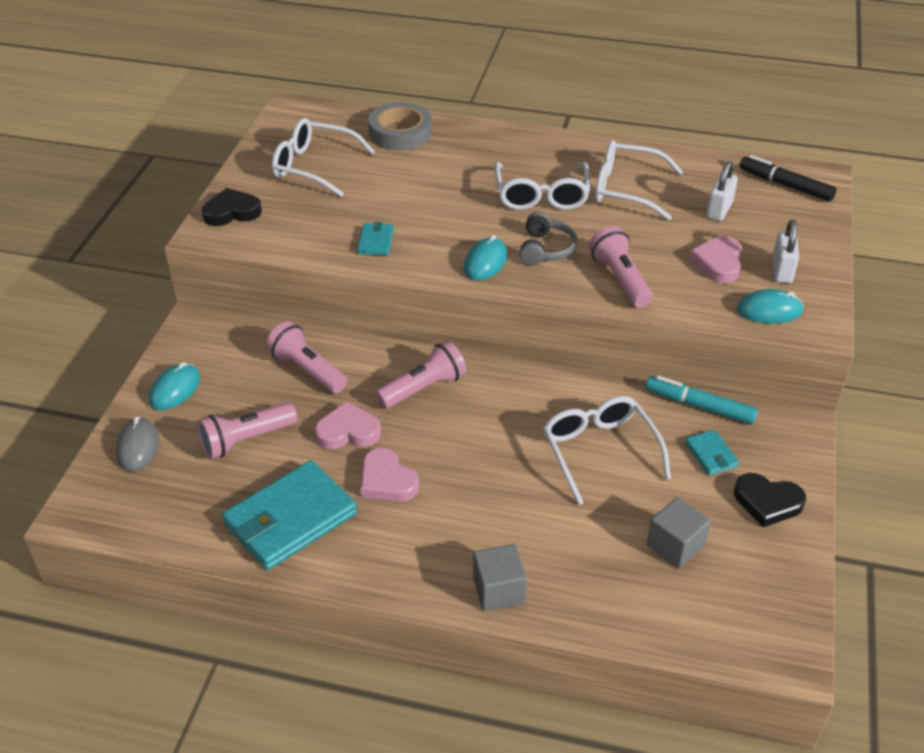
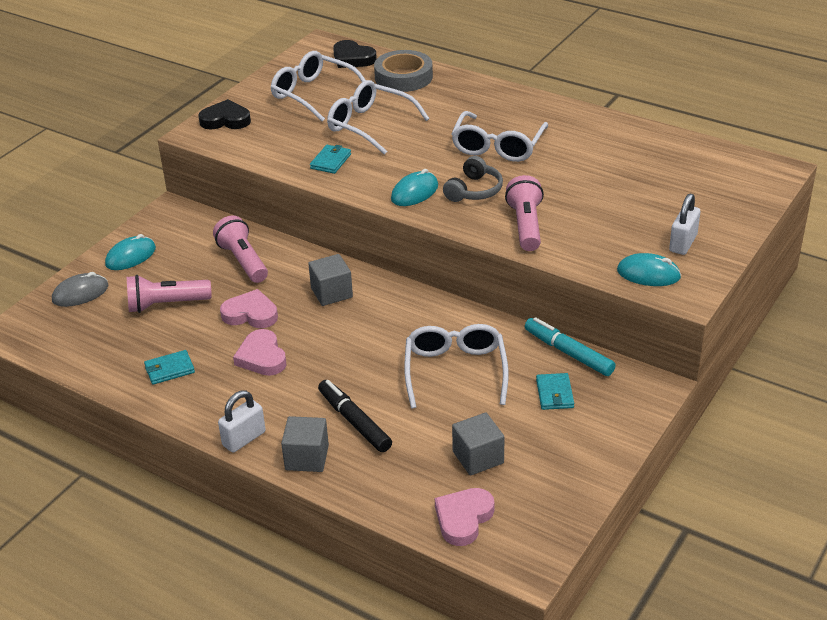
camera: 20 degrees right, 5 degrees down
grey mouse [115,416,159,472] -> grey mouse turned 45 degrees clockwise [52,272,109,307]
turquoise wallet [222,460,357,570] -> turquoise wallet [144,350,195,385], size x0.46
pink flashlight [375,340,467,409] -> grey cube [308,254,353,306]
white glasses [595,140,683,221] -> white glasses moved to [327,80,430,155]
pink heart [689,236,742,283] -> pink heart moved to [435,488,494,546]
white padlock [706,161,738,221] -> white padlock moved to [218,390,266,453]
black heart [734,473,806,527] -> black heart moved to [333,40,377,68]
black marker [739,155,836,201] -> black marker moved to [318,380,392,452]

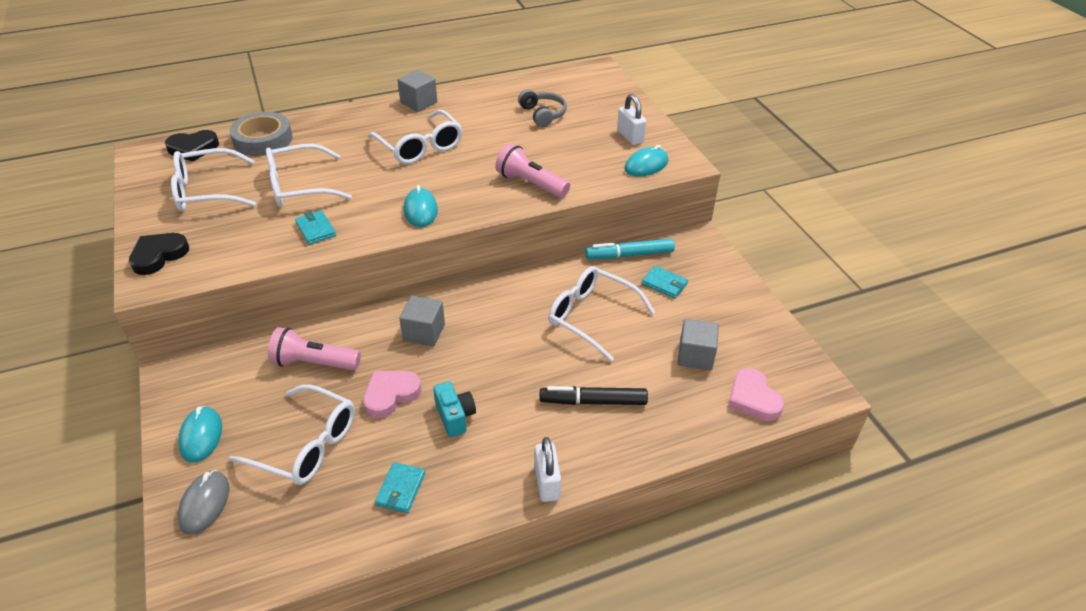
camera: 55 degrees left, 5 degrees up
pink flashlight [127,275,212,313] -> white glasses [228,384,355,485]
pink heart [233,329,287,376] -> turquoise camera [433,381,476,437]
grey cube [281,416,329,472] -> grey cube moved to [398,70,437,112]
grey headphones [443,156,503,202] -> grey headphones moved to [518,89,567,127]

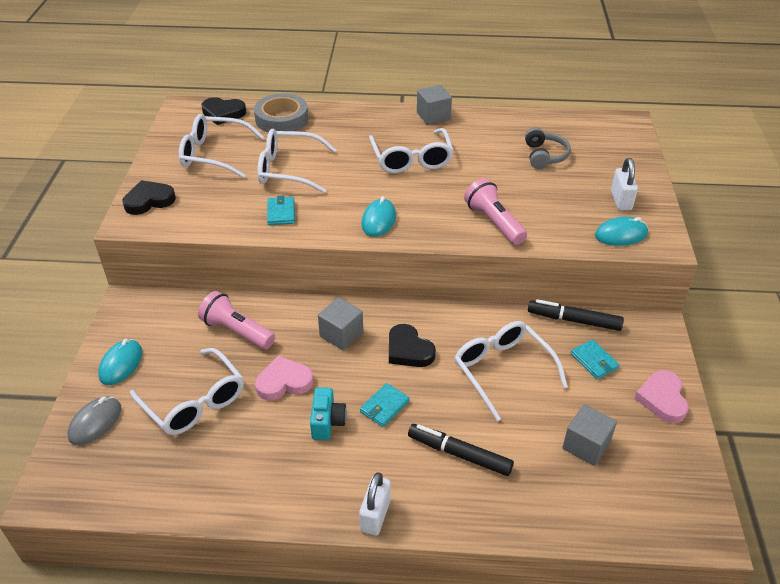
camera: 25 degrees right, 0 degrees up
turquoise wallet [375,462,425,513] -> turquoise wallet moved to [360,383,409,427]
turquoise marker [585,238,675,259] -> black marker [528,299,624,331]
pink heart [728,368,784,421] -> pink heart moved to [634,370,689,423]
none -> black heart [389,324,436,367]

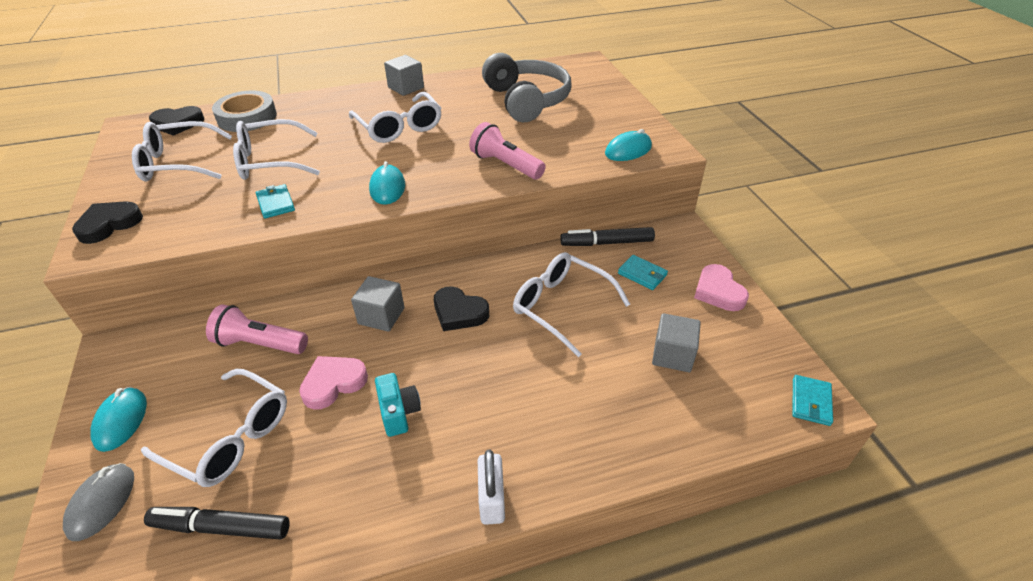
camera: 20 degrees left, 0 degrees up
turquoise wallet [360,383,409,427] -> turquoise wallet moved to [792,375,833,426]
black marker [408,424,514,476] -> black marker moved to [144,507,290,540]
grey headphones [525,127,571,169] -> grey headphones [482,53,572,122], size x1.86
white padlock [611,158,638,210] -> none

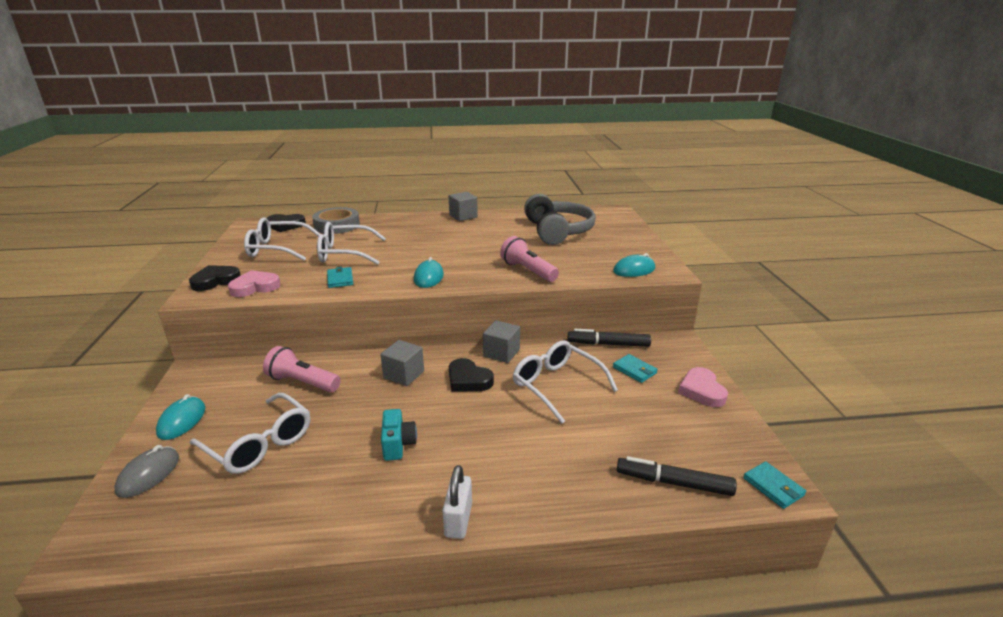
camera: 10 degrees right, 15 degrees down
black marker [144,507,290,540] -> black marker moved to [617,456,737,496]
pink heart [299,356,368,410] -> pink heart moved to [228,270,281,297]
white glasses [349,92,442,143] -> none
grey cube [652,313,701,372] -> grey cube moved to [483,320,520,363]
turquoise wallet [792,375,833,426] -> turquoise wallet turned 60 degrees counterclockwise [743,462,806,509]

